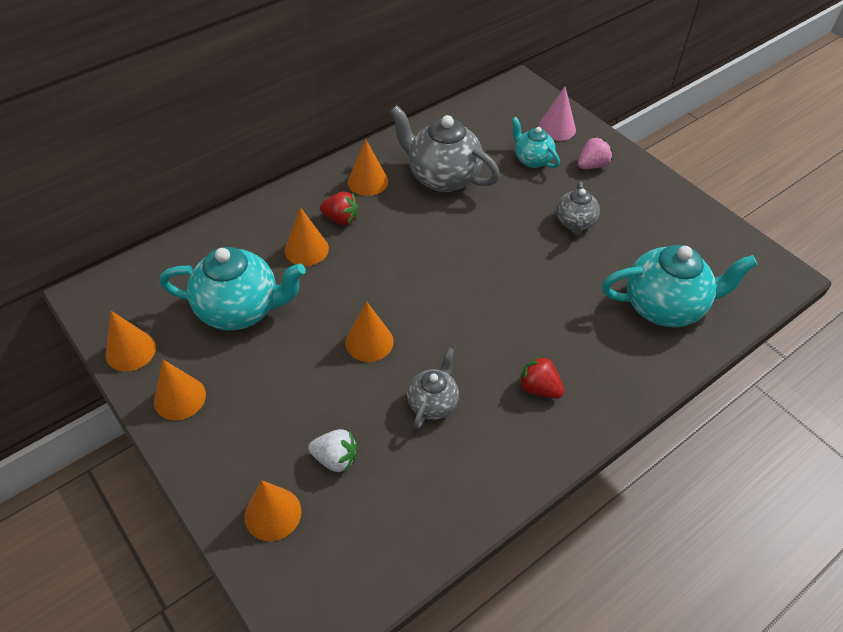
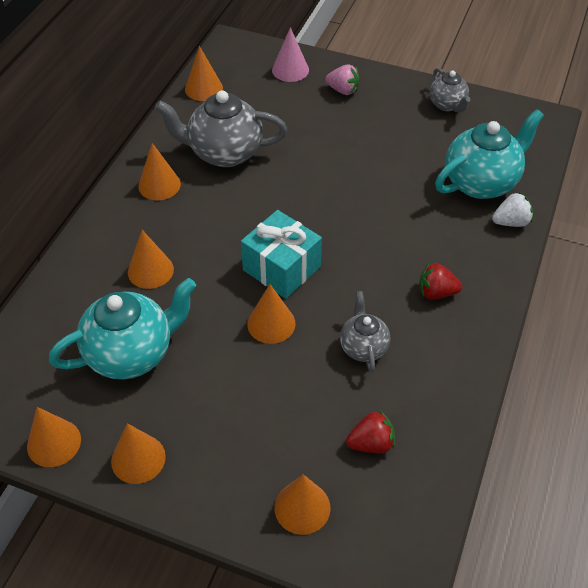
camera: 30 degrees left, 0 degrees up
white strawberry [308,429,357,472] -> white strawberry moved to [492,192,533,227]
red strawberry [320,192,358,225] -> red strawberry moved to [346,410,395,453]
turquoise teapot [512,117,560,168] -> none
grey teapot [556,182,600,235] -> grey teapot moved to [429,68,471,112]
pink strawberry [578,137,613,169] -> pink strawberry turned 90 degrees clockwise [325,64,360,95]
none -> orange cone [185,46,223,101]
none -> turquoise gift [241,210,322,299]

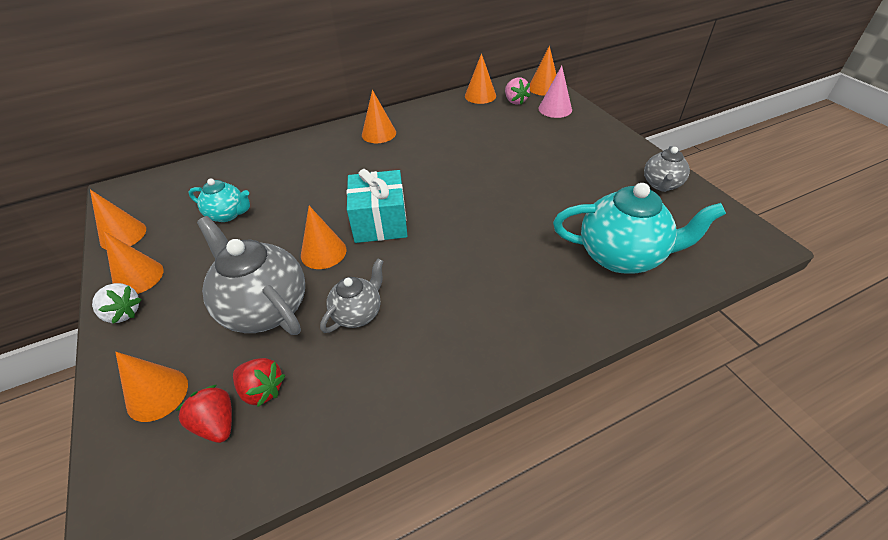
camera: 45 degrees right, 5 degrees down
turquoise teapot [49,278,196,379] -> turquoise teapot [189,178,250,222], size x0.56
orange cone [128,230,174,289] -> orange cone moved to [530,46,557,96]
grey teapot [155,90,287,167] -> grey teapot moved to [197,216,305,335]
pink strawberry [325,64,360,95] -> pink strawberry moved to [505,77,530,105]
red strawberry [419,263,462,300] -> red strawberry moved to [176,385,232,443]
white strawberry [492,192,533,227] -> white strawberry moved to [92,283,142,324]

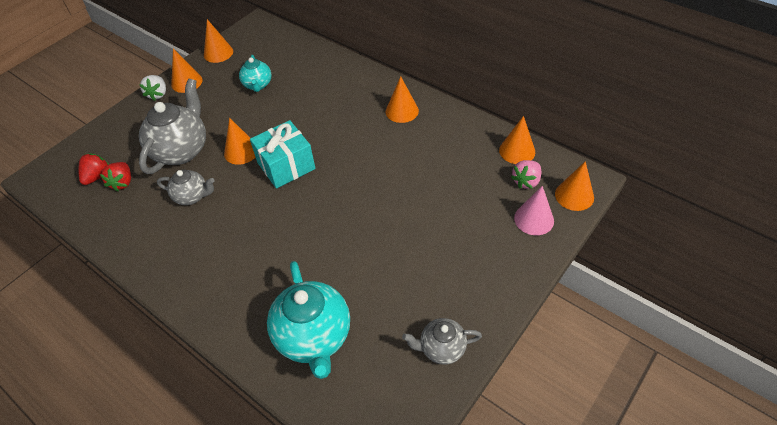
camera: 65 degrees right, 5 degrees up
orange cone [115,352,188,422] -> none

